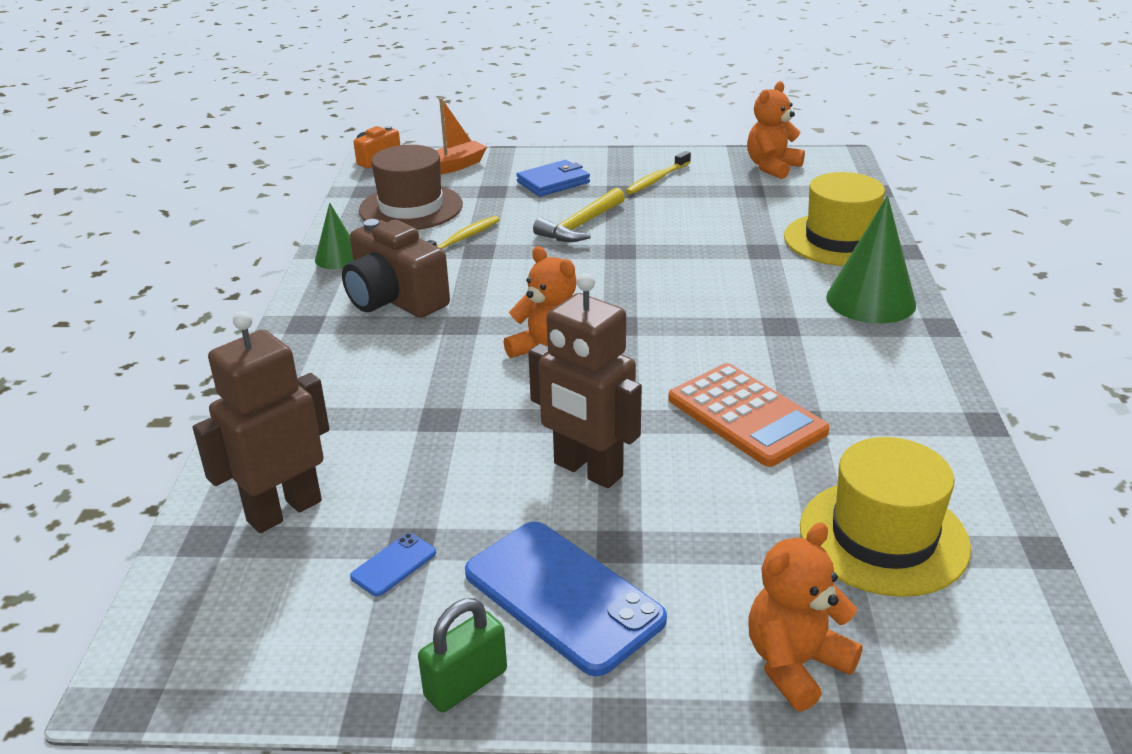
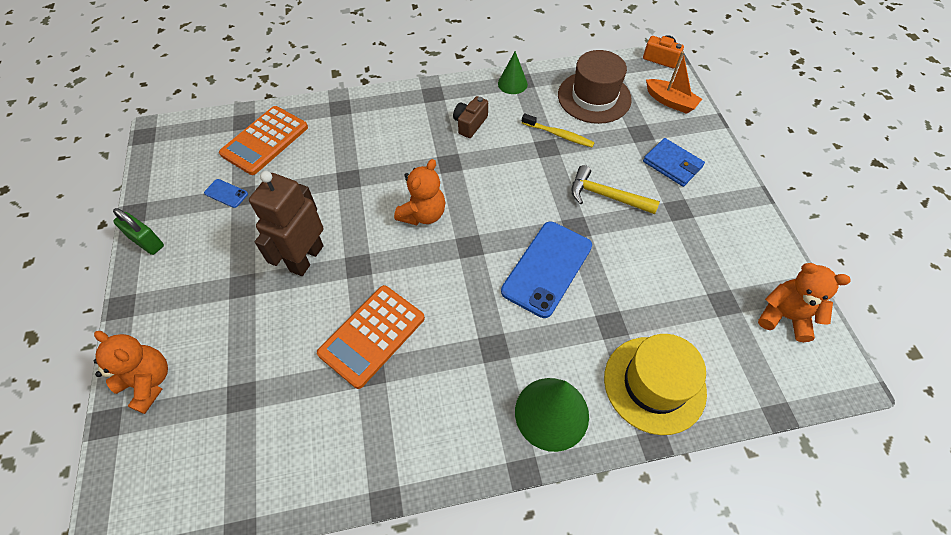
camera: 75 degrees right, 25 degrees up
brown robot [193,311,329,533] -> orange calculator [219,106,308,175]
brown camera [342,219,450,318] -> brown camera [453,96,488,138], size x0.55
blue phone [465,522,667,676] -> blue phone moved to [501,222,592,318]
yellow toothbrush [625,151,691,194] -> none
yellow hat [800,437,971,597] -> none

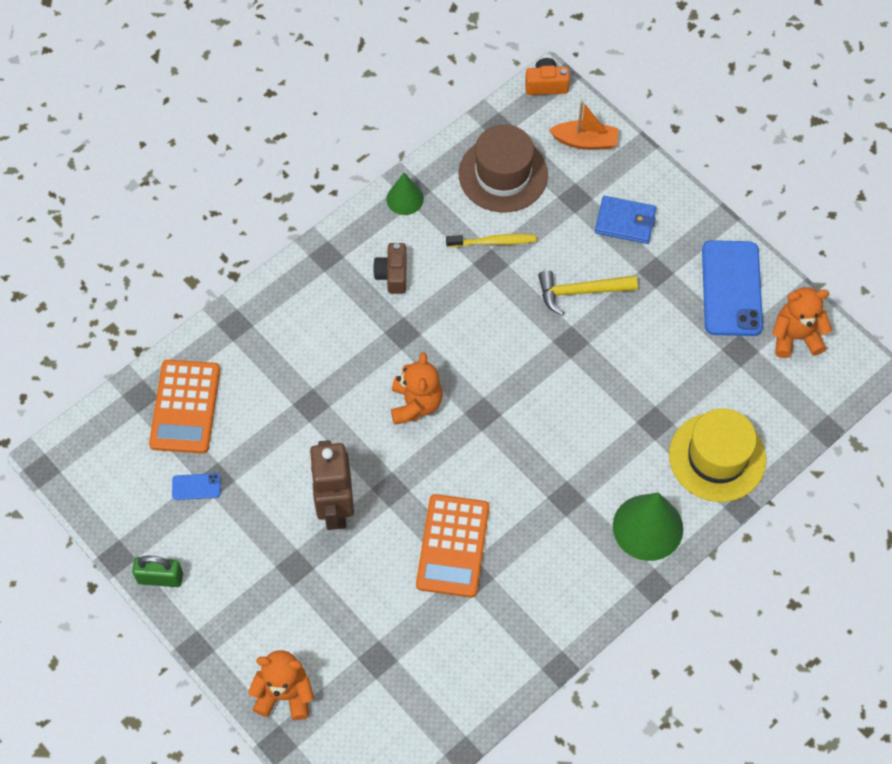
camera: 30 degrees left, 5 degrees up
blue phone [501,222,592,318] -> blue phone moved to [702,240,763,336]

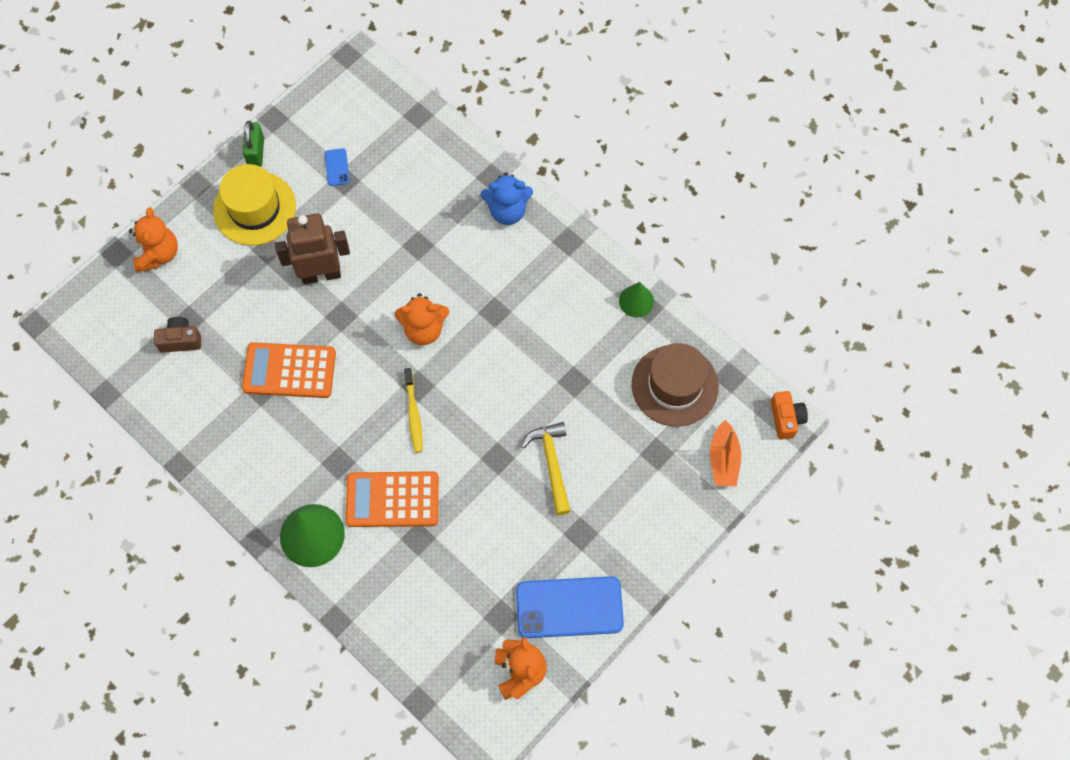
camera: 85 degrees right, 5 degrees up
orange calculator [149,360,220,454] -> orange calculator moved to [346,471,439,527]
brown camera [373,243,407,294] -> brown camera moved to [154,317,201,353]
yellow toothbrush [446,234,537,247] -> yellow toothbrush moved to [404,368,423,453]
blue wallet [595,196,656,244] -> none
yellow hat [669,408,766,502] -> yellow hat moved to [213,164,296,246]
none -> blue teddy bear [480,172,533,225]

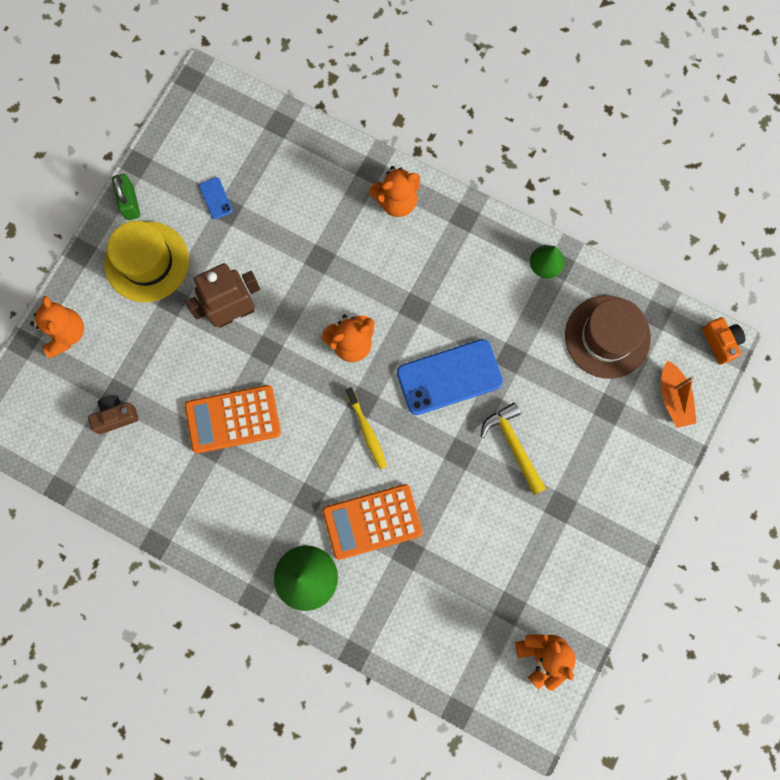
camera: 15 degrees left, 10 degrees up
blue teddy bear [480,172,533,225] -> orange teddy bear [369,166,420,217]
blue phone [516,576,624,638] -> blue phone moved to [397,339,503,415]

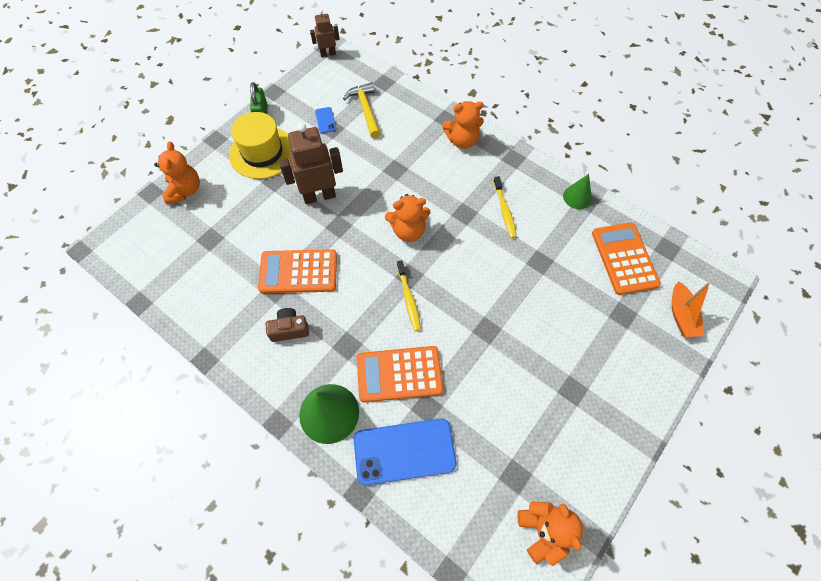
camera: 10 degrees right, 15 degrees down
brown camera [88,395,139,434] -> brown camera moved to [266,308,309,342]
blue phone [397,339,503,415] -> blue phone moved to [353,418,457,485]
yellow hammer [480,402,546,495] -> yellow hammer moved to [343,82,381,138]
brown hat [565,295,651,379] -> orange calculator [592,223,661,295]
orange camera [702,317,745,365] -> none
none -> brown robot [310,10,340,57]
none -> yellow toothbrush [493,176,517,238]

